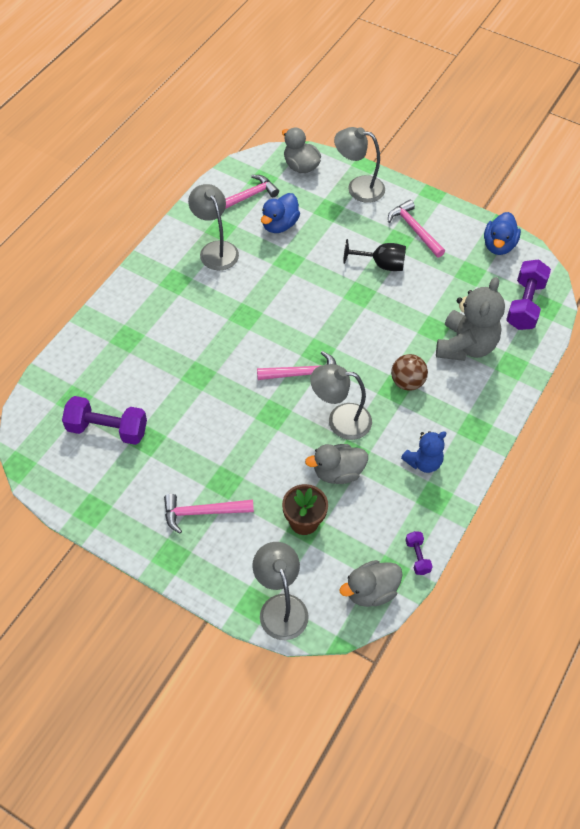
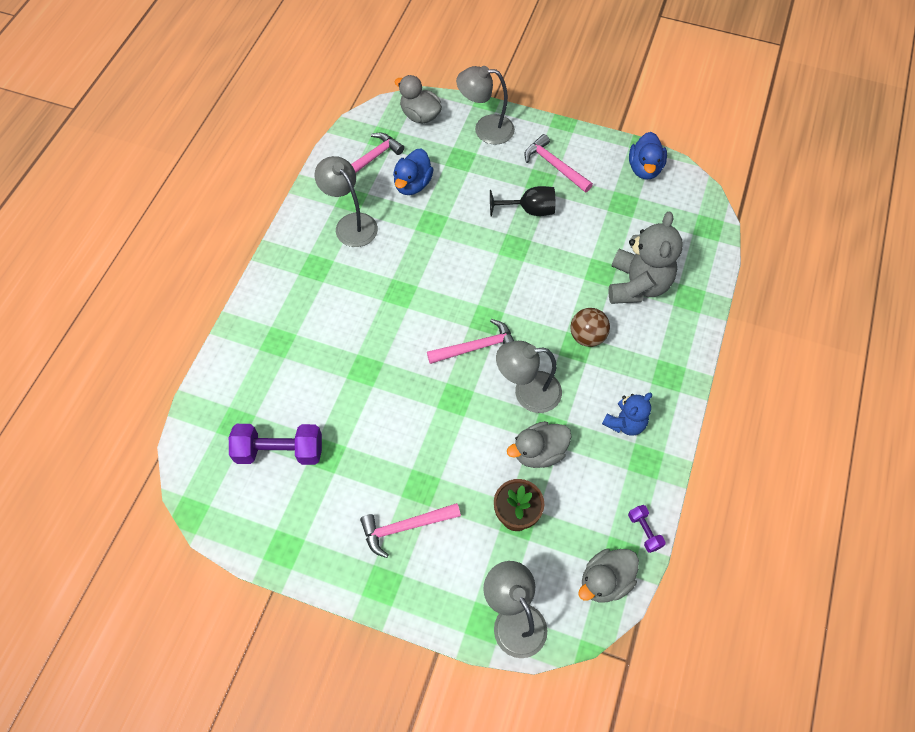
camera: 10 degrees left, 5 degrees up
purple dumbbell [506,260,551,330] -> none

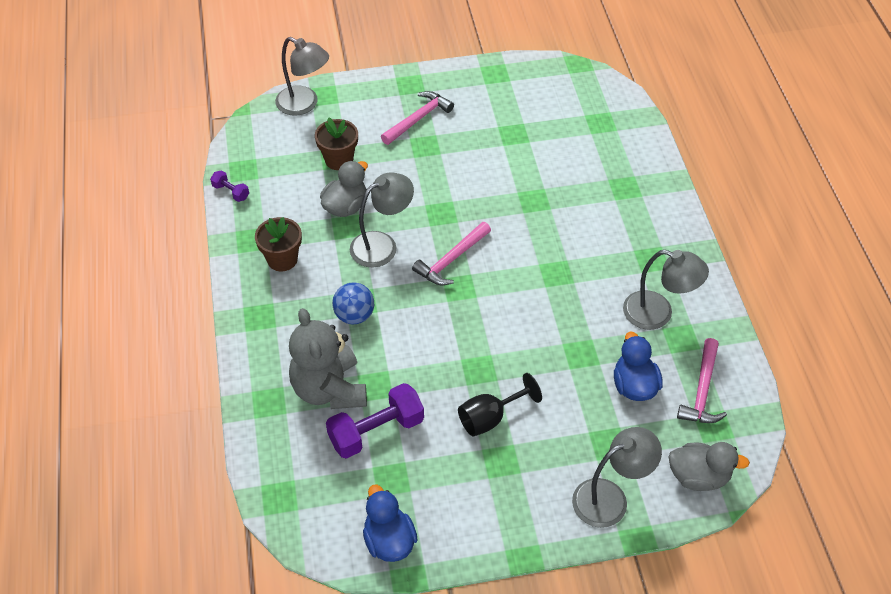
camera: 150 degrees right, 10 degrees down
purple dumbbell [229,424,322,465] -> purple dumbbell moved to [326,383,424,459]
pink hammer [524,134,593,192] -> none
brown ball [570,308,610,347] -> blue ball [332,282,374,324]
grey duck [578,548,639,603] -> none
blue teddy bear [602,393,652,436] -> brown flower pot [255,217,302,271]

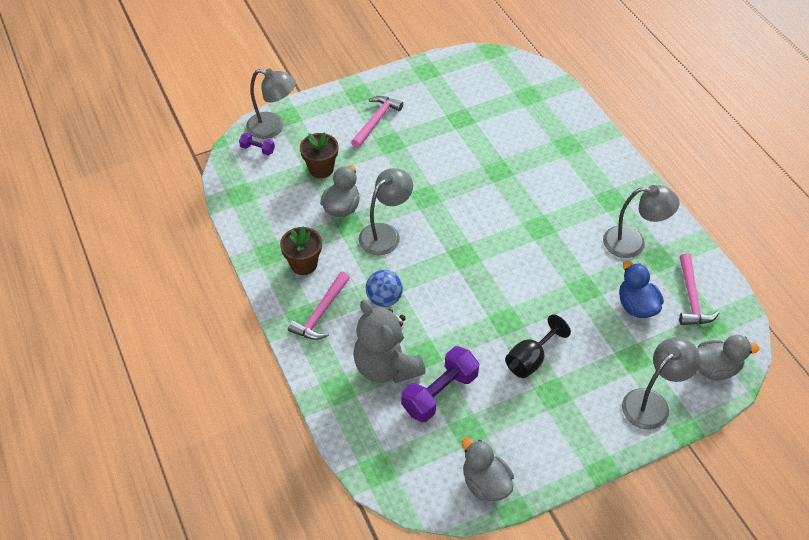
camera: 15 degrees left, 0 degrees up
purple dumbbell [210,170,249,202] -> purple dumbbell moved to [239,133,275,155]
blue duck [363,485,417,562] -> grey duck [462,438,514,501]
pink hammer [412,222,491,285] -> pink hammer moved to [288,272,350,340]

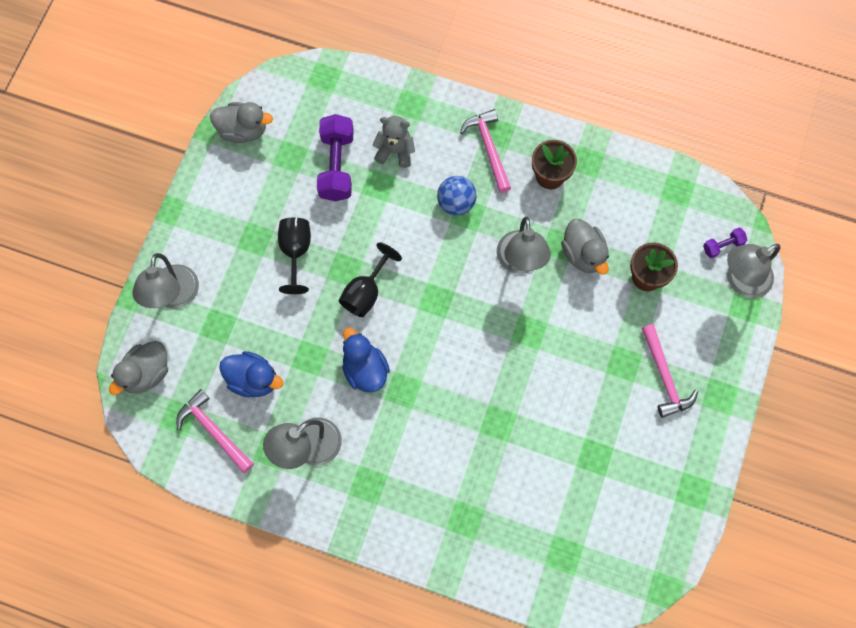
camera: 135 degrees right, 20 degrees up
grey teddy bear [353,300,426,383] -> grey teddy bear [372,116,415,168], size x0.58
none -> black goblet [339,242,402,317]
none -> blue duck [342,328,390,393]

